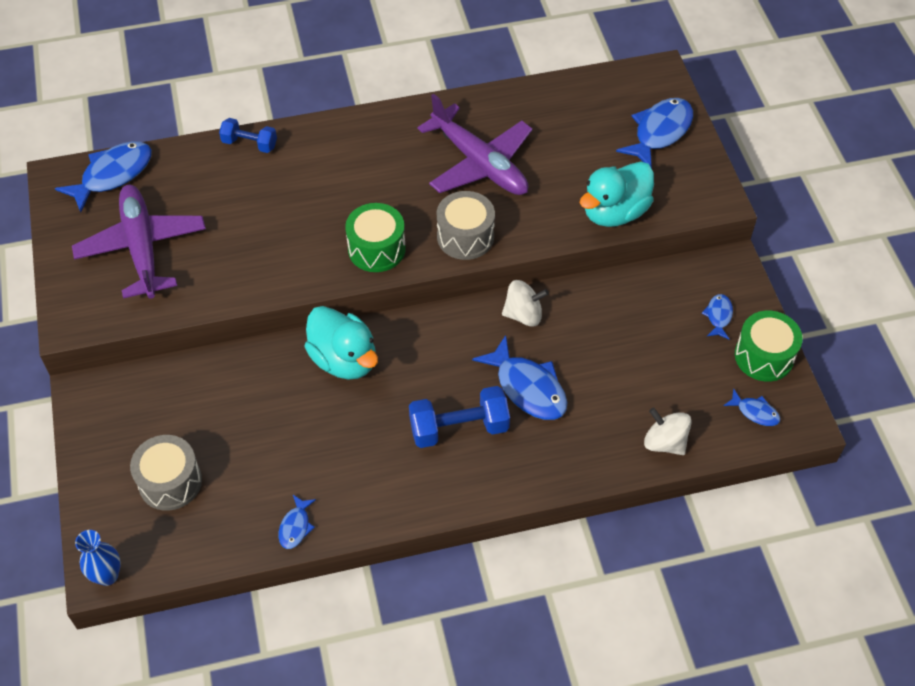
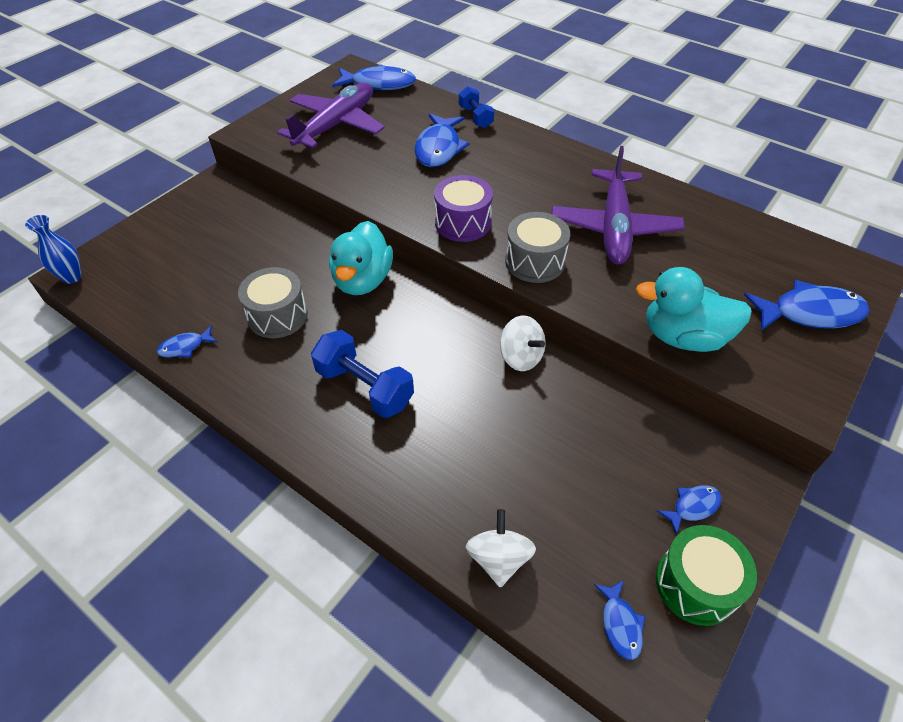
camera: 50 degrees right, 5 degrees down
grey drum [130,435,202,511] -> grey drum moved to [238,267,308,338]
green drum [345,203,406,272] -> purple drum [434,175,493,242]
blue fish [472,335,568,420] -> blue fish moved to [414,113,469,167]

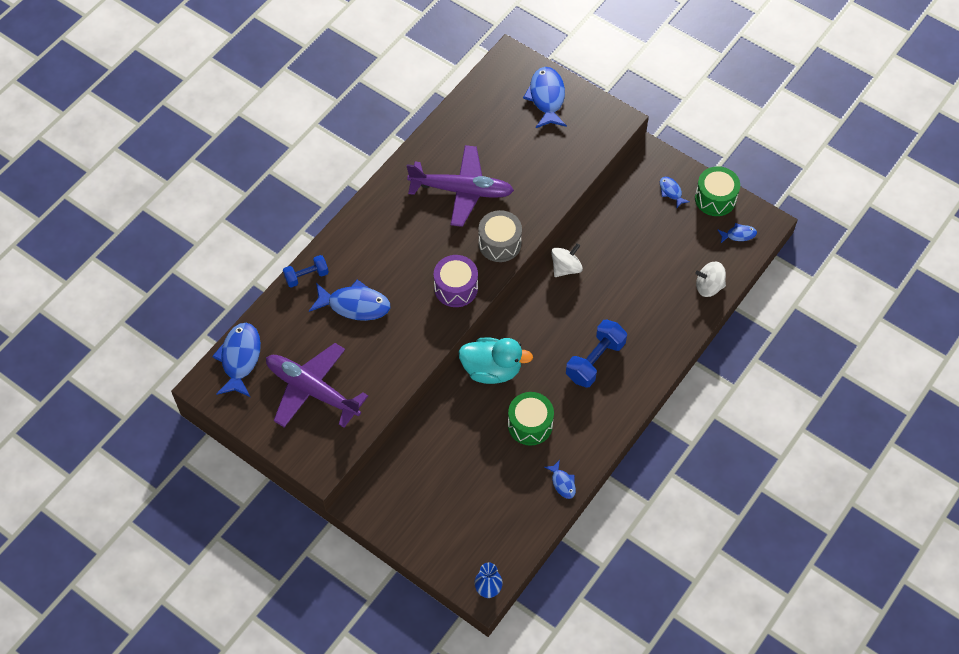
camera: 90 degrees left, 10 degrees up
grey drum [238,267,308,338] -> green drum [508,392,554,446]
turquoise duck [636,267,752,352] -> none

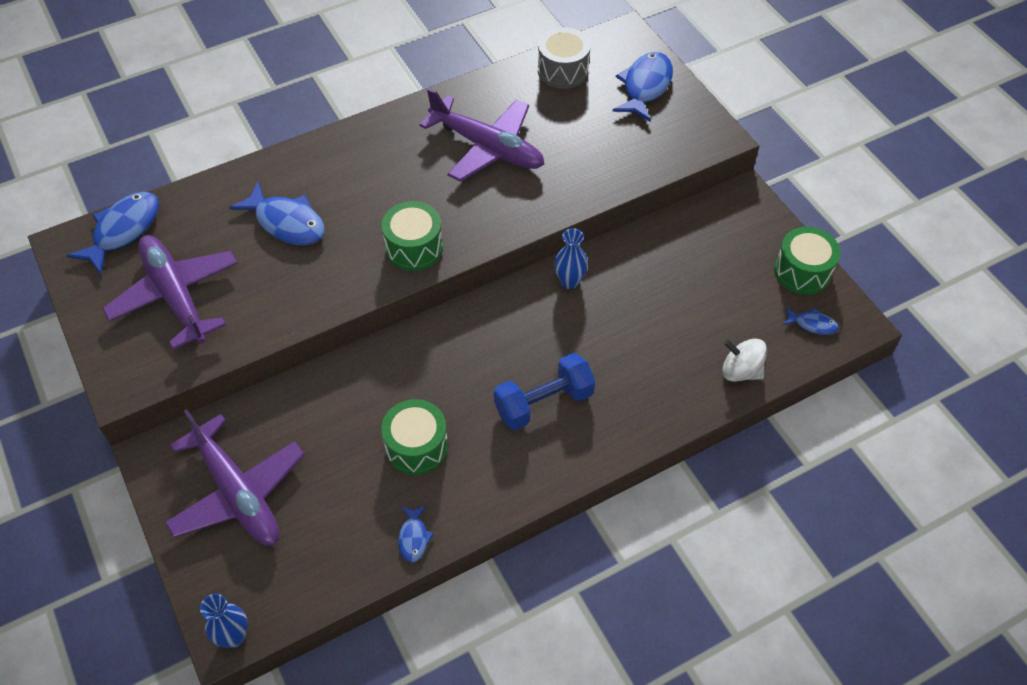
camera: 25 degrees right, 5 degrees down
blue dumbbell [283,255,329,288] -> none
purple drum [434,255,478,307] -> green drum [382,201,443,271]
turquoise duck [458,337,533,384] -> none
grey drum [478,210,522,262] -> grey drum moved to [538,27,591,89]
white spinning top [551,243,583,277] -> blue vase [554,228,588,289]
blue fish [660,177,690,208] -> none
none -> purple plane [165,409,304,546]

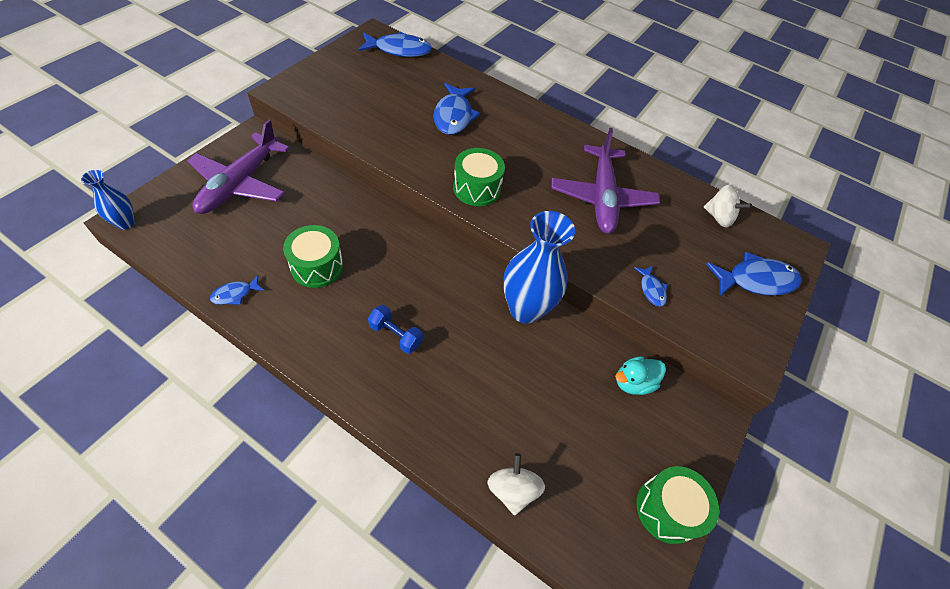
camera: 55 degrees right, 0 degrees up
purple plane [102,235,238,350] -> none
blue dumbbell [494,353,595,430] -> blue dumbbell [368,305,423,354], size x0.63
grey drum [538,27,591,89] -> white spinning top [704,185,752,227]
blue vase [554,228,588,289] -> blue vase [503,211,575,324], size x1.94
blue fish [783,307,839,335] -> blue fish moved to [634,266,667,307]
none -> turquoise duck [615,356,666,395]

